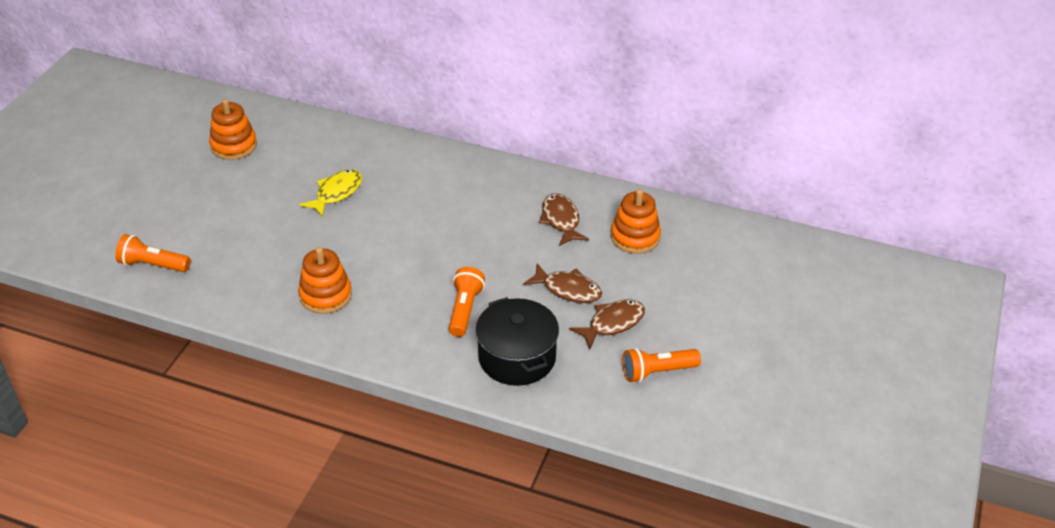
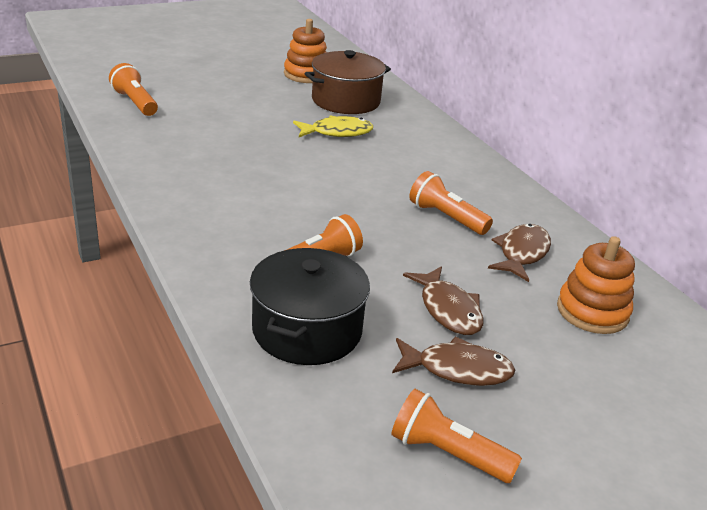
camera: 40 degrees right, 10 degrees down
orange stacking toy [298,247,352,314] -> none
none -> brown pot [305,50,391,114]
none -> orange flashlight [409,171,493,235]

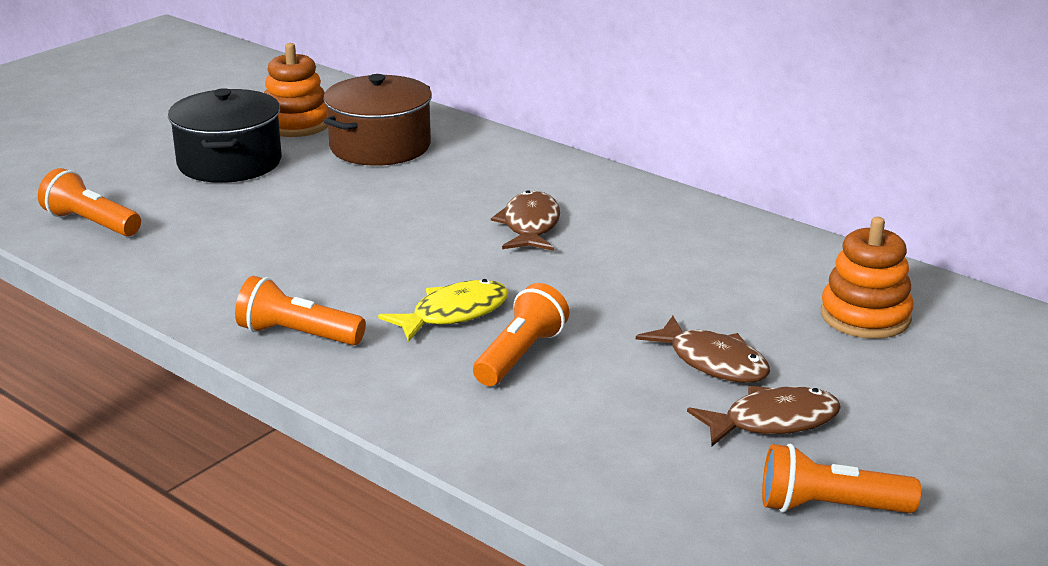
camera: 20 degrees left, 5 degrees down
black pot [250,248,370,365] -> black pot moved to [168,88,282,183]
yellow fish [293,115,373,137] -> yellow fish moved to [378,279,509,342]
orange flashlight [409,171,493,235] -> orange flashlight moved to [235,276,366,345]
brown fish [488,224,551,282] -> brown fish moved to [491,190,560,251]

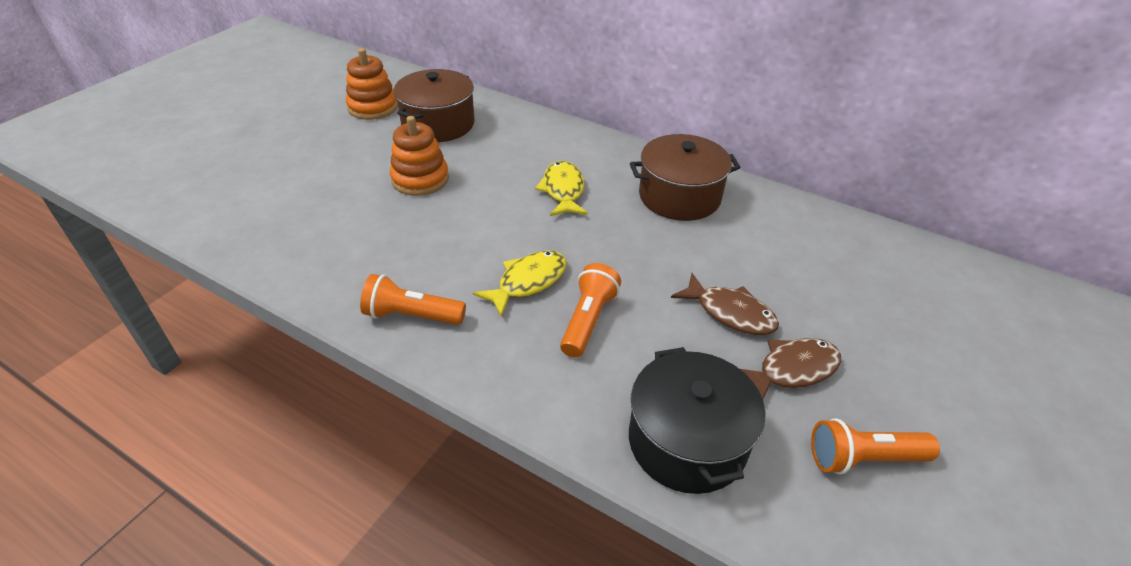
camera: 10 degrees left, 15 degrees up
orange flashlight [38,168,141,236] -> none
black pot [168,88,282,183] -> black pot moved to [629,347,765,494]
brown fish [491,190,560,251] -> yellow fish [535,161,588,216]
orange stacking toy [821,217,914,339] -> orange stacking toy moved to [390,116,449,196]
none -> brown pot [630,134,741,221]

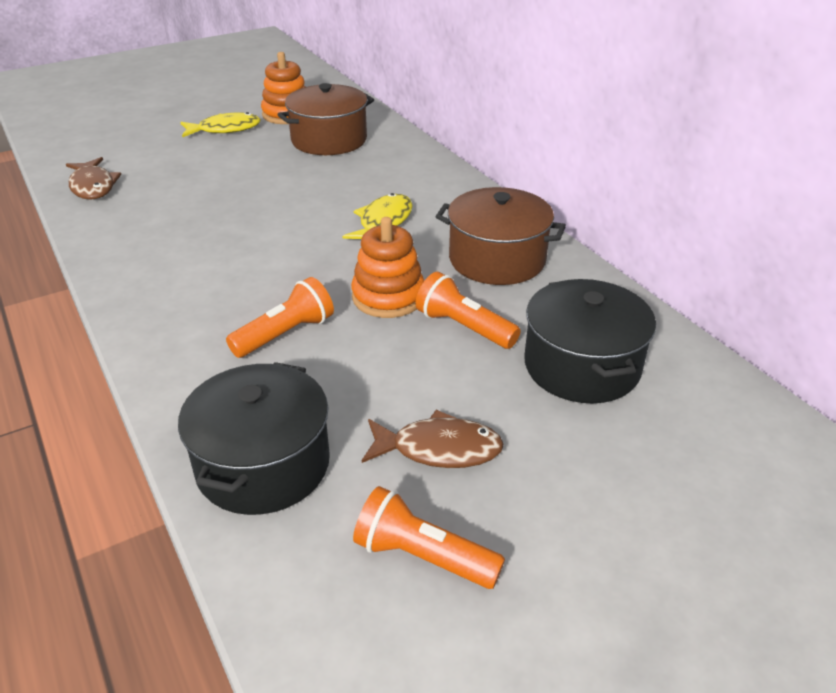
camera: 30 degrees right, 5 degrees down
orange flashlight [360,274,466,325] -> orange flashlight moved to [415,272,521,349]
orange stacking toy [390,116,449,196] -> orange stacking toy moved to [351,217,424,318]
yellow fish [473,251,567,318] -> yellow fish moved to [180,112,261,137]
brown fish [671,273,779,335] -> brown fish moved to [66,157,121,200]
none -> black pot [524,279,656,404]

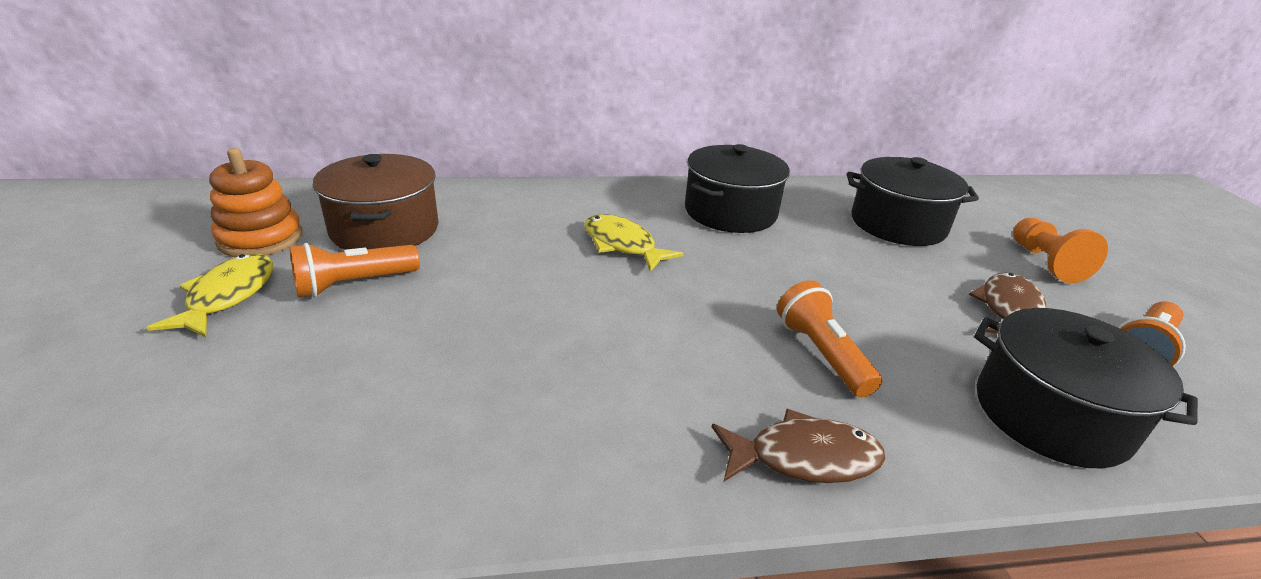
camera: 70 degrees left, 5 degrees down
brown fish [66,157,121,200] -> brown fish moved to [712,409,885,483]
orange stacking toy [351,217,424,318] -> none
orange flashlight [415,272,521,349] -> orange flashlight moved to [290,243,420,297]
brown pot [436,187,566,285] -> black pot [685,144,790,233]
none -> orange pawn [1013,218,1108,283]

